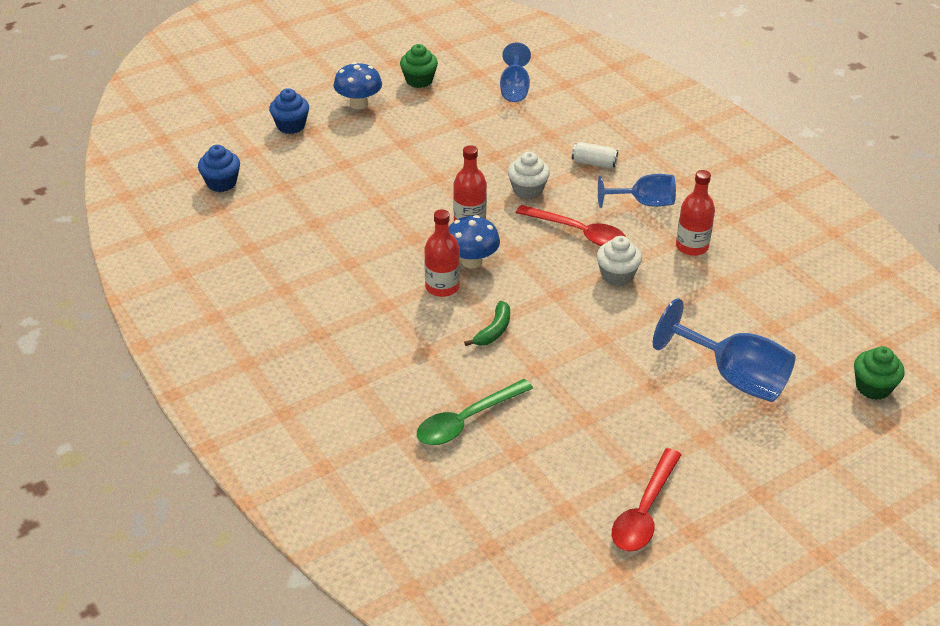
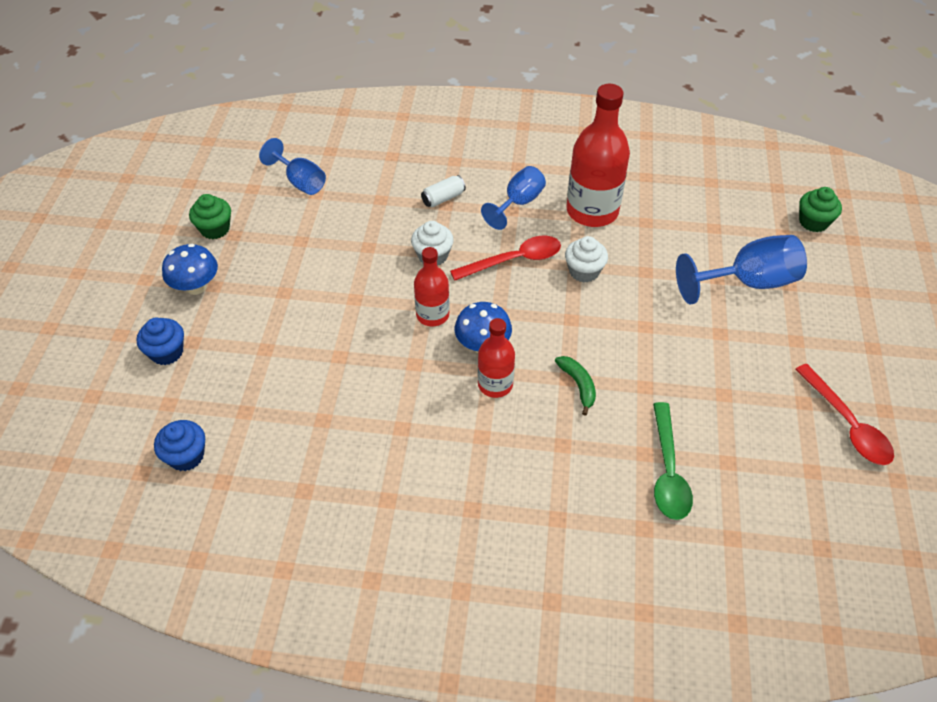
camera: 50 degrees left, 10 degrees up
red bottle [676,170,715,256] -> red bottle [566,84,630,227], size x1.74

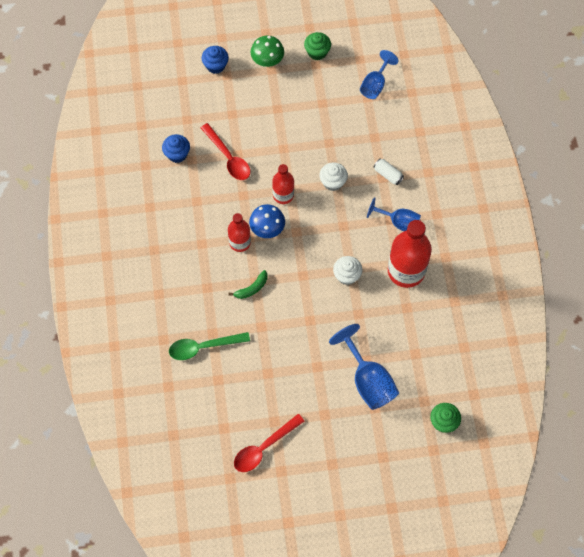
camera: 75 degrees right, 15 degrees up
blue cupcake [154,420,205,471] -> blue cupcake moved to [162,134,190,163]
blue mushroom [162,244,218,295] -> green mushroom [250,36,284,67]
red spoon [450,236,561,281] -> red spoon moved to [201,123,250,180]

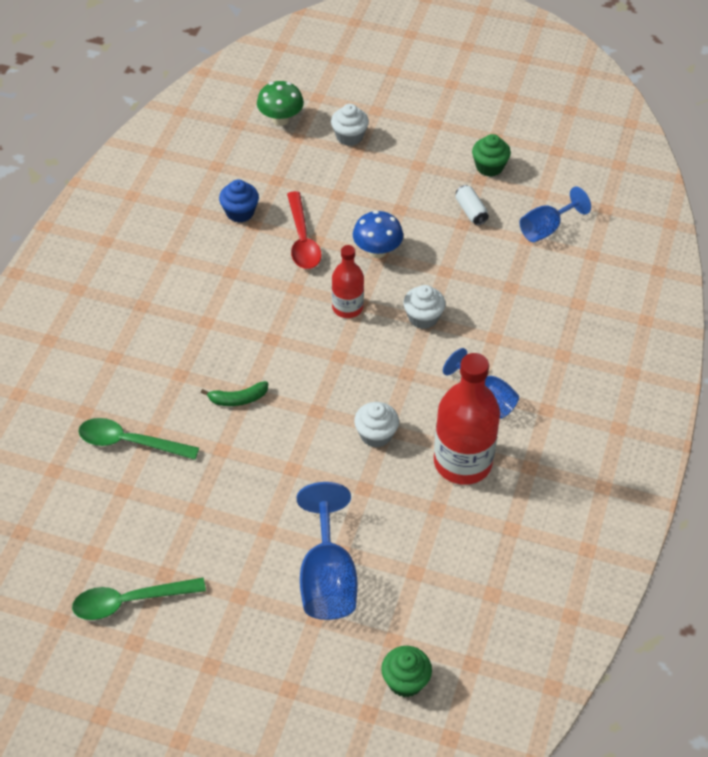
camera: 25 degrees right, 15 degrees down
blue cupcake [202,46,229,74] -> white cupcake [331,104,369,146]
red bottle [228,213,251,252] -> none
red spoon [234,414,304,472] -> green spoon [72,578,206,620]
blue mushroom [249,204,285,238] -> blue mushroom moved to [353,211,403,258]
green mushroom [250,36,284,67] -> green mushroom moved to [257,81,304,126]
white can [374,159,404,185] -> white can moved to [455,185,489,225]

